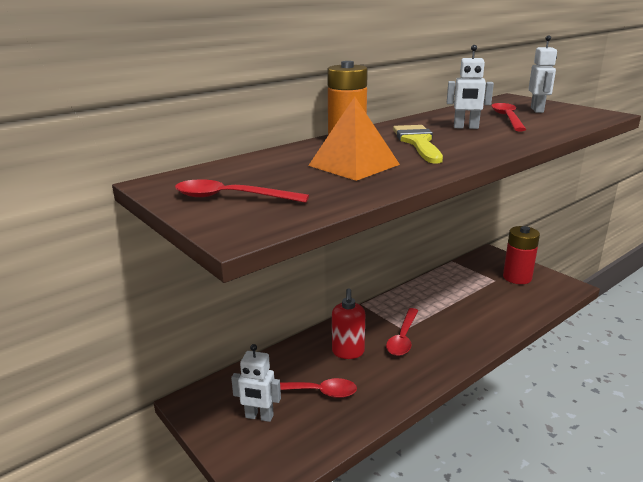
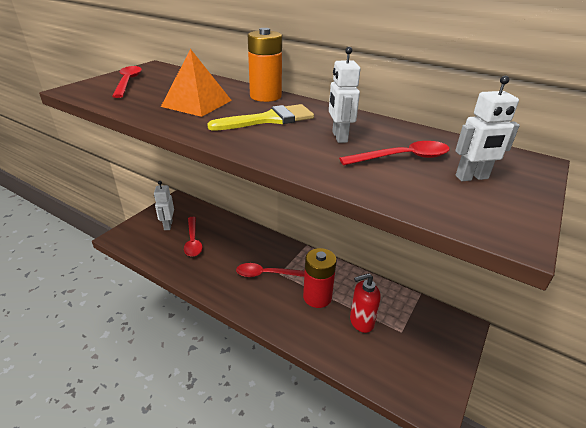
camera: 70 degrees right, 10 degrees up
red soap dispenser [332,288,365,359] -> red soap dispenser moved to [350,273,381,333]
red battery [503,226,540,284] -> red battery moved to [303,248,337,308]

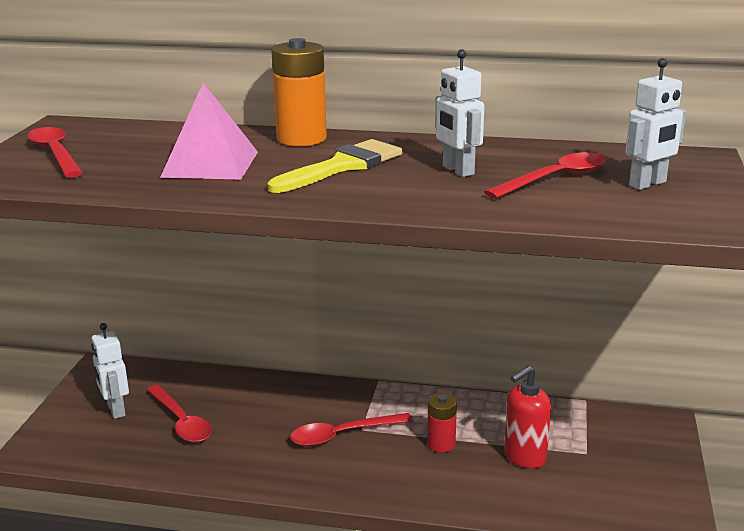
camera: 20 degrees left, 10 degrees down
orange pyramid [161,49,232,117] -> pink pyramid [160,83,258,180]
red battery [303,248,337,308] -> red battery [427,393,457,452], size x0.59

